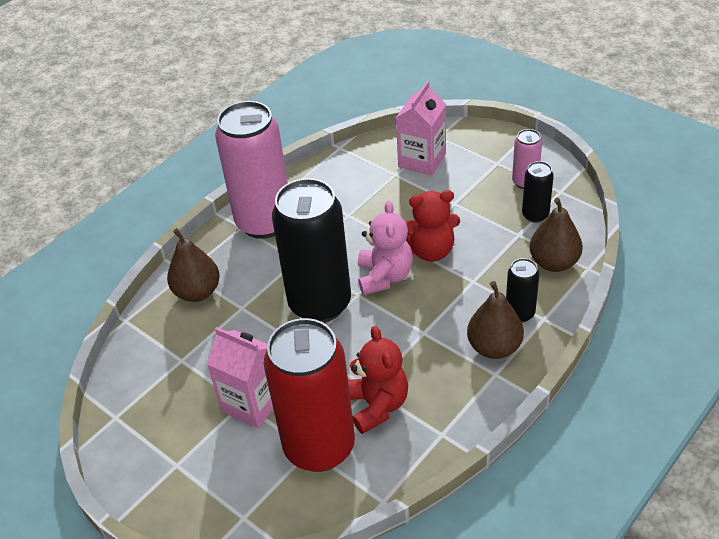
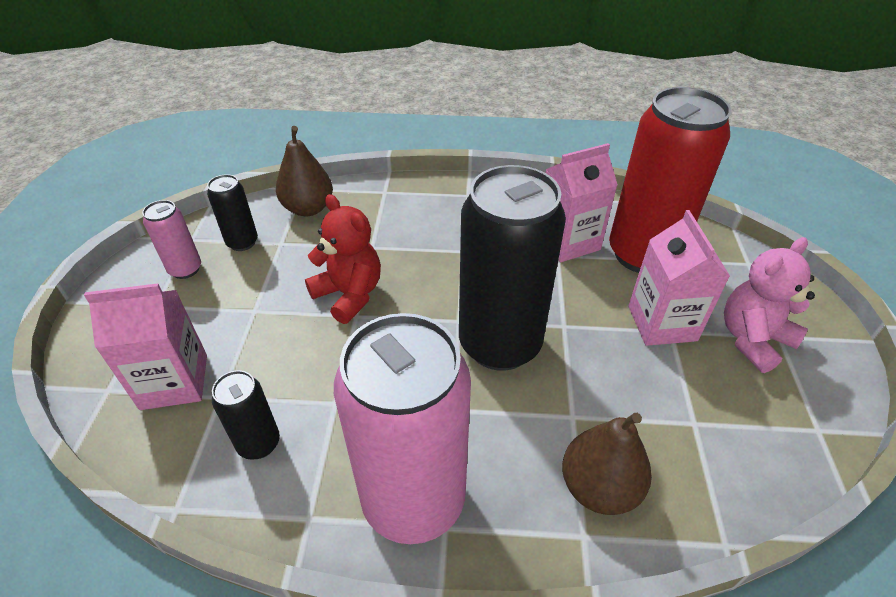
camera: 130 degrees left, 0 degrees up
red teddy bear [348,326,408,434] -> pink carton [546,143,618,262]
pink teddy bear [358,201,413,295] -> pink teddy bear moved to [724,237,815,373]
brown pear [467,281,524,359] -> none
black can [506,258,539,323] -> black can moved to [212,370,280,460]

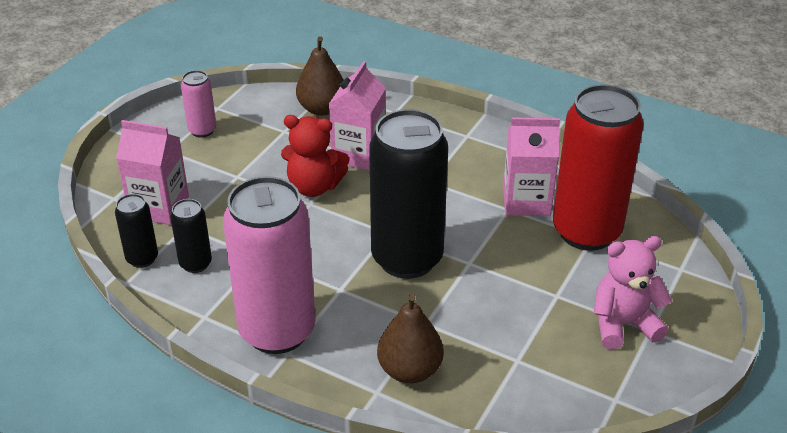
camera: 25 degrees right, 5 degrees down
black can [207,174,258,251] -> black can moved to [115,194,158,268]
red teddy bear [305,194,381,324] -> red teddy bear turned 120 degrees clockwise [281,115,349,197]
pink carton [628,210,730,346] -> pink carton moved to [329,61,386,171]

